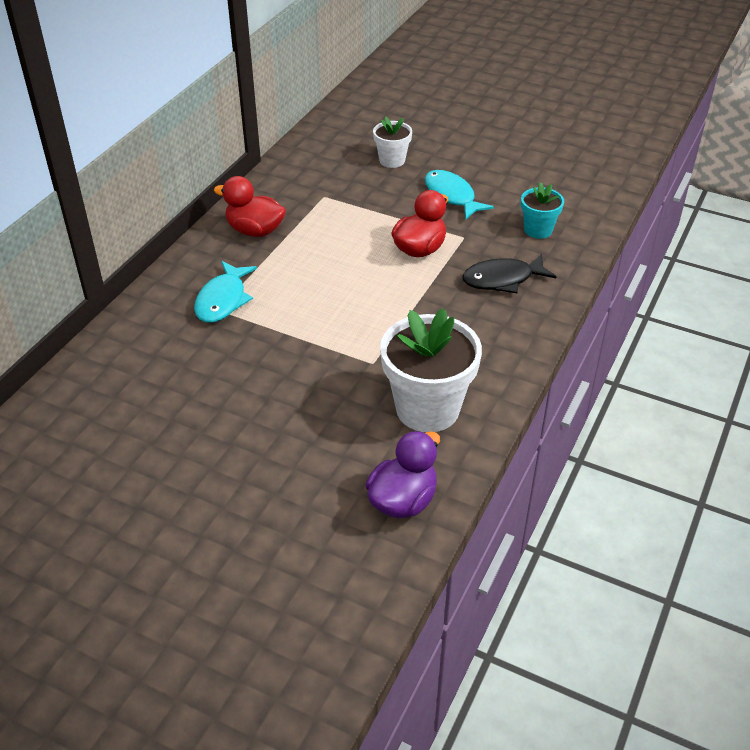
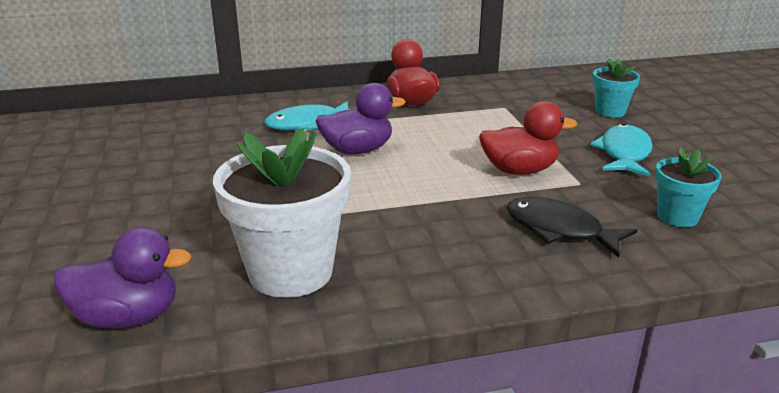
camera: 50 degrees right, 15 degrees down
white flower pot [373,116,412,168] -> turquoise flower pot [592,58,640,118]
none -> purple duck [316,83,405,154]

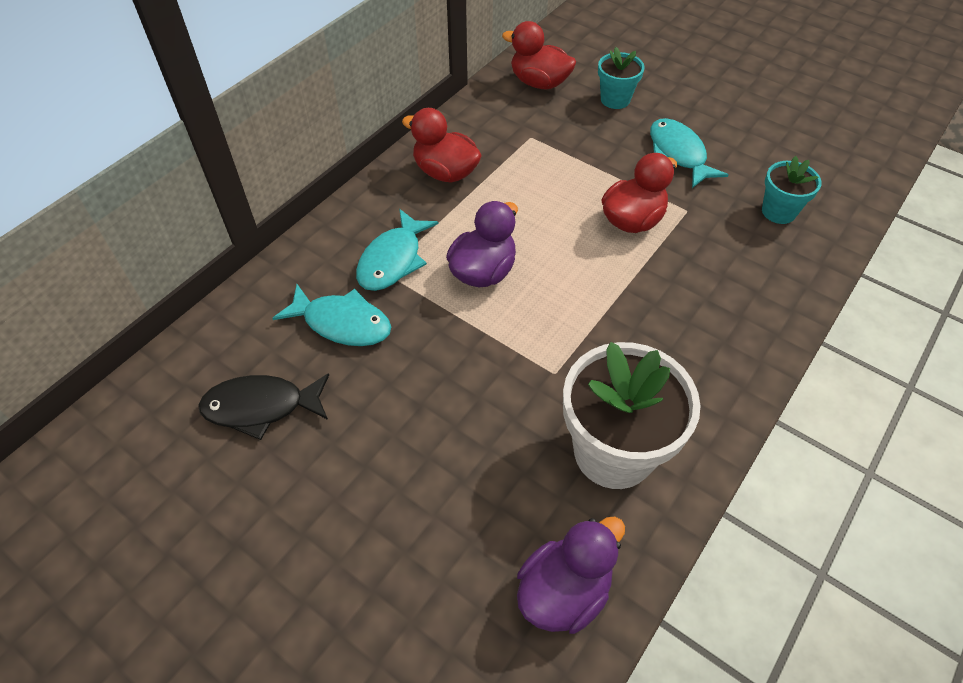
camera: 40 degrees left, 25 degrees up
black fish [506,197,637,257] -> black fish moved to [198,373,329,440]
none -> turquoise fish [272,284,391,346]
none -> red duck [502,21,576,89]

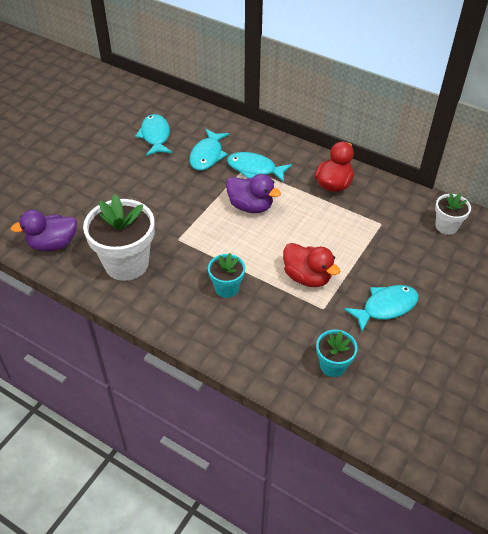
camera: 85 degrees right, 5 degrees down
black fish [198,373,329,440] -> turquoise fish [135,114,172,156]
red duck [502,21,576,89] -> white flower pot [435,193,471,235]
purple duck [517,517,625,634] -> purple duck turned 120 degrees clockwise [11,210,77,252]
turquoise flower pot [598,47,645,109] -> turquoise flower pot moved to [208,253,245,298]

